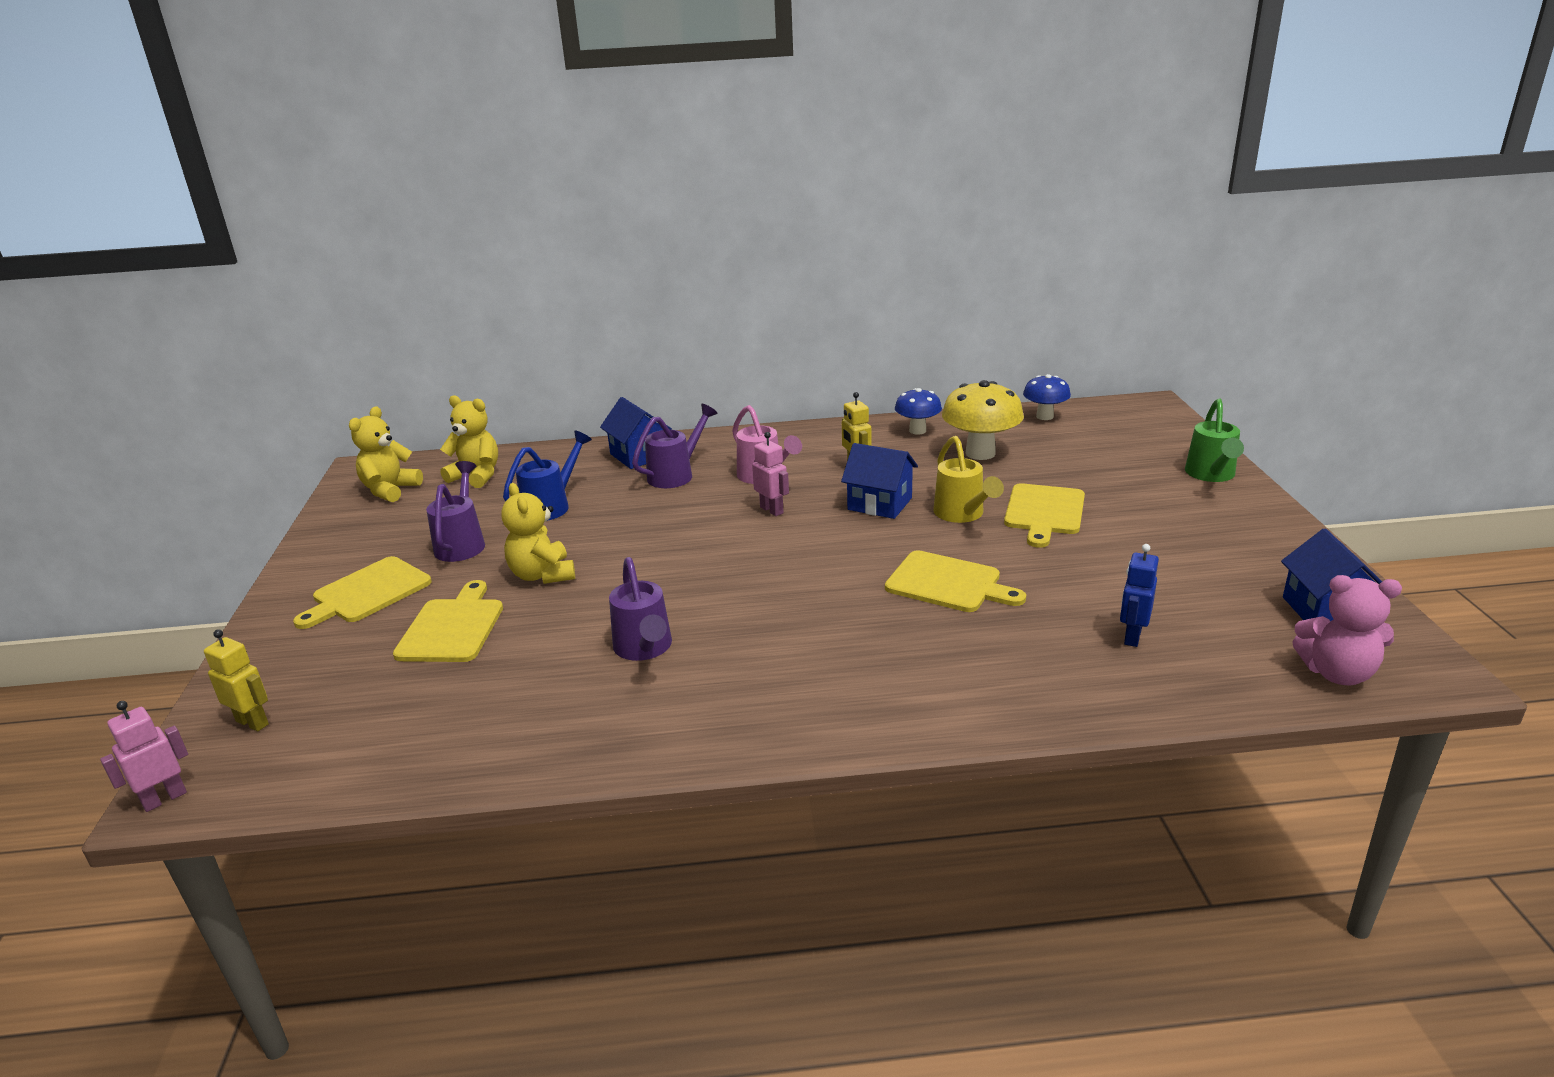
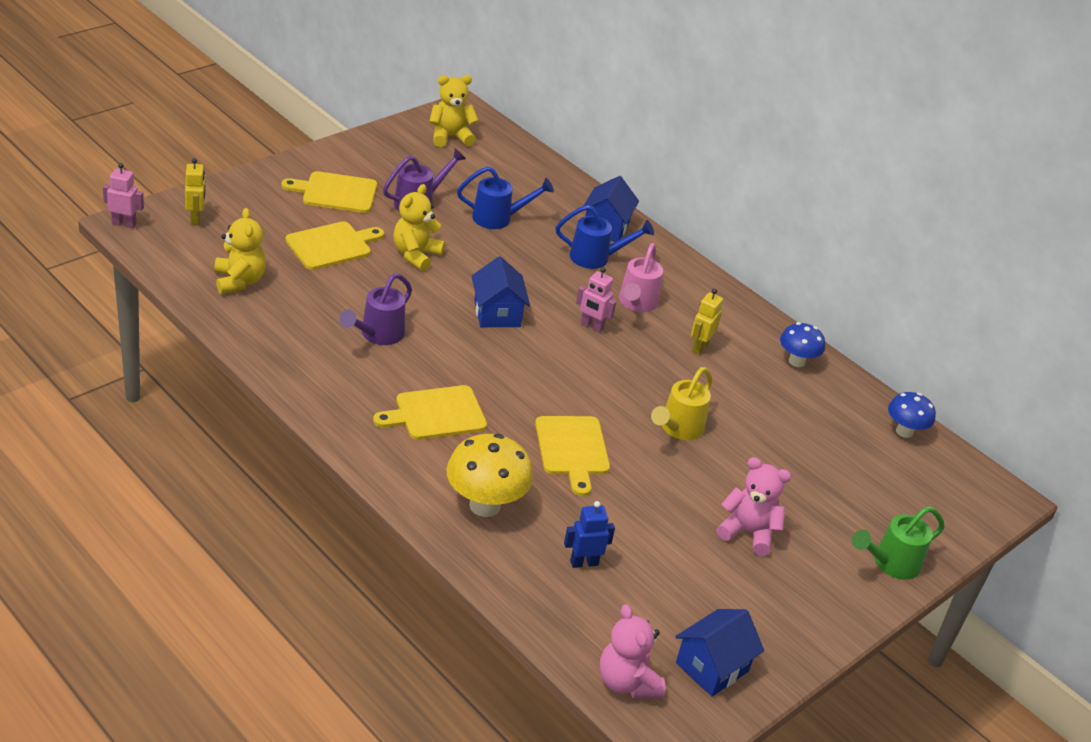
camera: 45 degrees right, 10 degrees up
yellow teddy bear [440,395,498,488] -> yellow teddy bear moved to [214,208,266,294]
purple watering can [632,404,718,488] -> blue watering can [556,205,654,269]
pink robot [752,432,789,516] -> pink robot turned 105 degrees clockwise [576,267,616,333]
blue house [841,443,918,519] -> blue house moved to [472,256,530,327]
yellow mushroom [942,380,1024,460] -> yellow mushroom moved to [446,434,533,517]
yellow cutting board [1004,483,1085,548] -> yellow cutting board moved to [373,385,487,440]
none -> pink teddy bear [716,457,791,556]

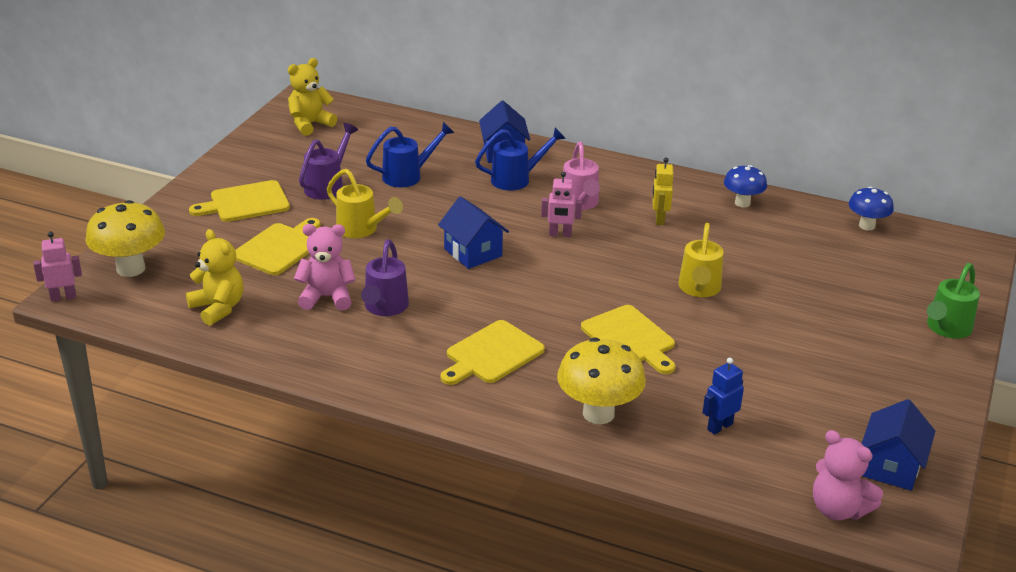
camera: 20 degrees left, 5 degrees down
yellow robot [185,158,205,225] -> yellow mushroom [85,200,165,277]
yellow teddy bear [393,184,445,271] -> yellow watering can [327,169,403,238]
pink teddy bear [716,457,791,556] -> pink teddy bear moved to [294,224,356,311]

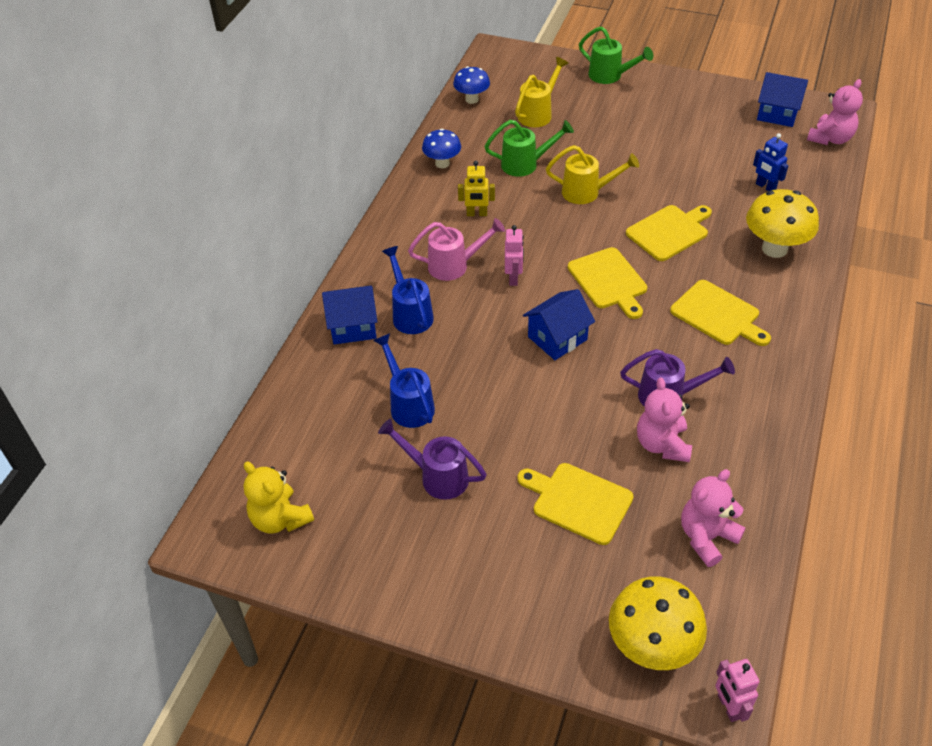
camera: 90 degrees left, 15 degrees up
yellow teddy bear [186,229,243,326] -> pink teddy bear [681,469,745,567]
yellow cutting board [189,180,290,222] -> yellow cutting board moved to [568,247,647,319]
yellow watering can [327,169,403,238] -> yellow watering can moved to [515,57,568,127]
none -> green watering can [484,120,574,177]

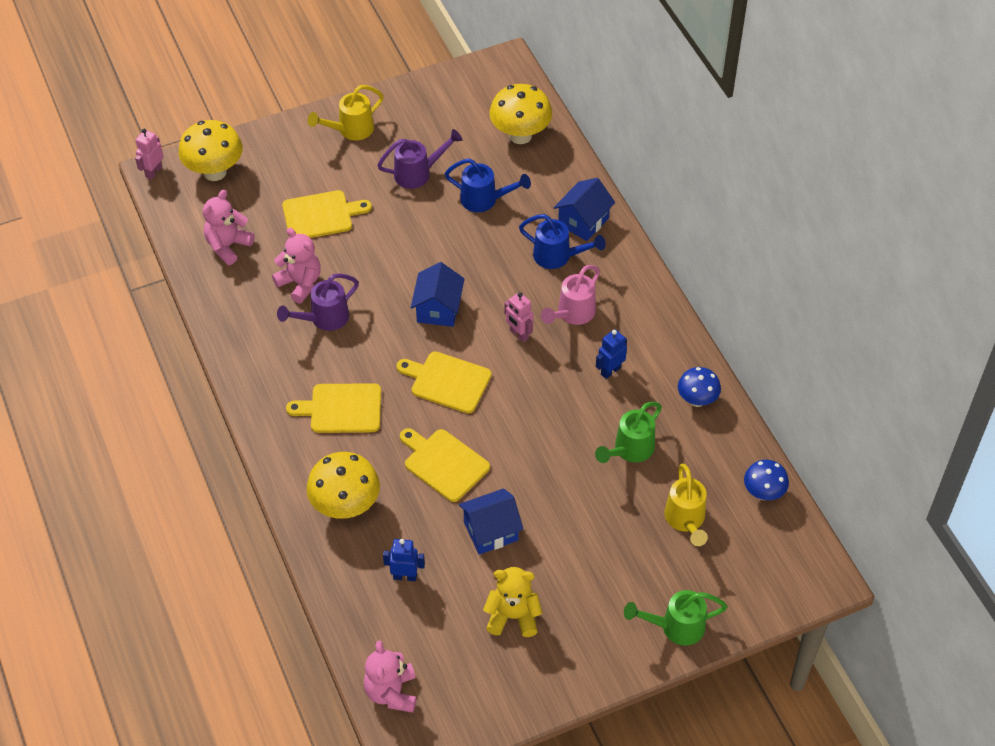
camera: 135 degrees right, 5 degrees up
yellow teddy bear [244,461,314,534] -> yellow teddy bear moved to [483,567,542,637]
yellow robot [458,161,495,216] -> blue robot [596,329,627,379]
yellow watering can [546,145,639,204] -> yellow watering can moved to [308,85,384,140]
yellow cutting board [626,205,712,261] -> yellow cutting board turned 120 degrees clockwise [400,428,490,502]
pink teddy bear [681,469,745,567] -> pink teddy bear turned 150 degrees counterclockwise [203,190,255,265]
pink robot [715,659,760,722] -> pink robot turned 90 degrees counterclockwise [135,129,164,180]
blue house [757,72,808,127] -> blue house moved to [459,488,523,555]
none -> yellow mushroom [490,84,552,144]

